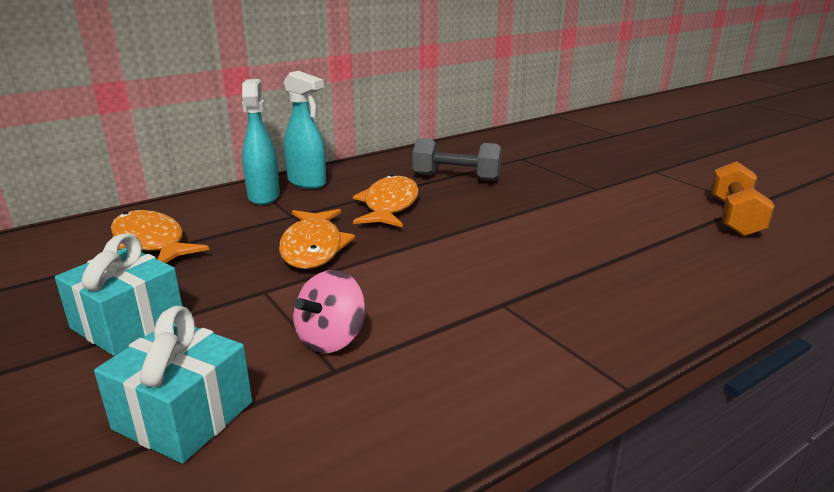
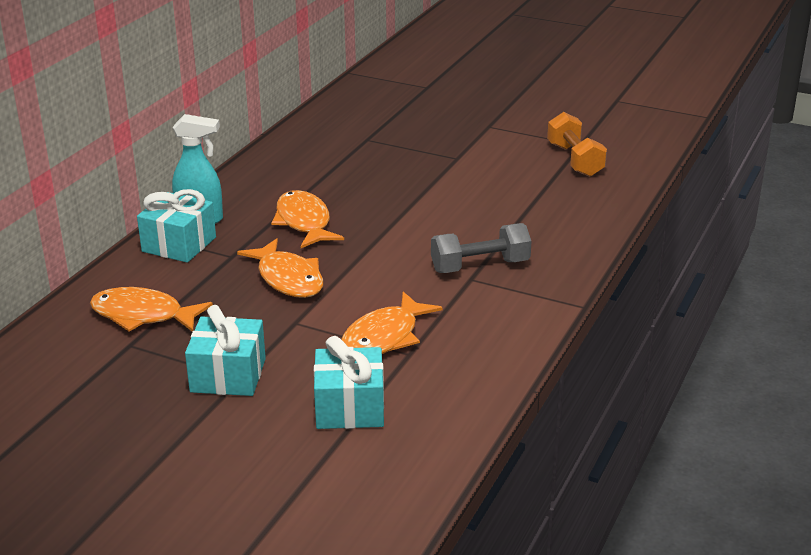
camera: 30 degrees left, 5 degrees up
turquoise spray bottle [242,79,280,205] -> turquoise gift [137,189,216,263]
pink spinning top [293,270,366,353] -> orange fish [341,291,443,354]
grey dumbbell [412,138,502,181] -> grey dumbbell moved to [431,223,531,273]

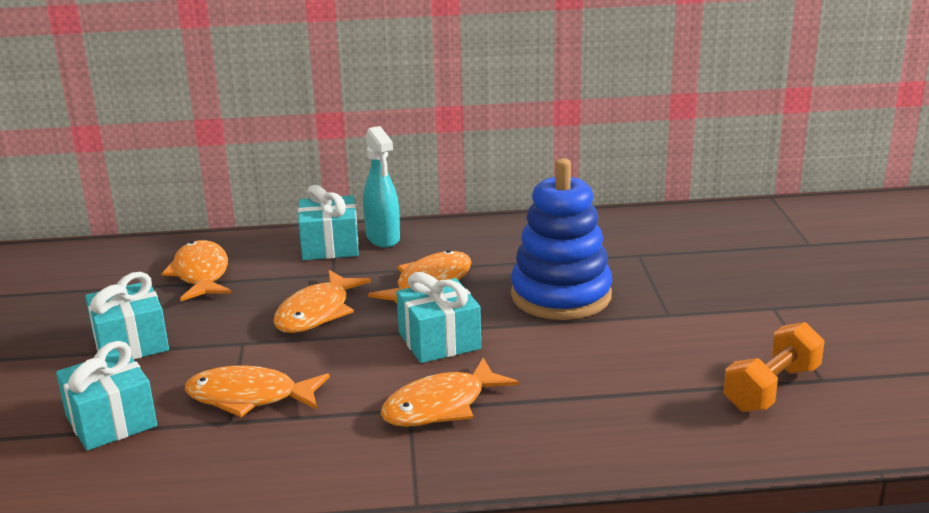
camera: 60 degrees right, 5 degrees down
grey dumbbell [431,223,531,273] -> orange fish [380,358,519,427]
none -> turquoise gift [396,272,481,363]
none -> blue stacking toy [511,158,612,320]

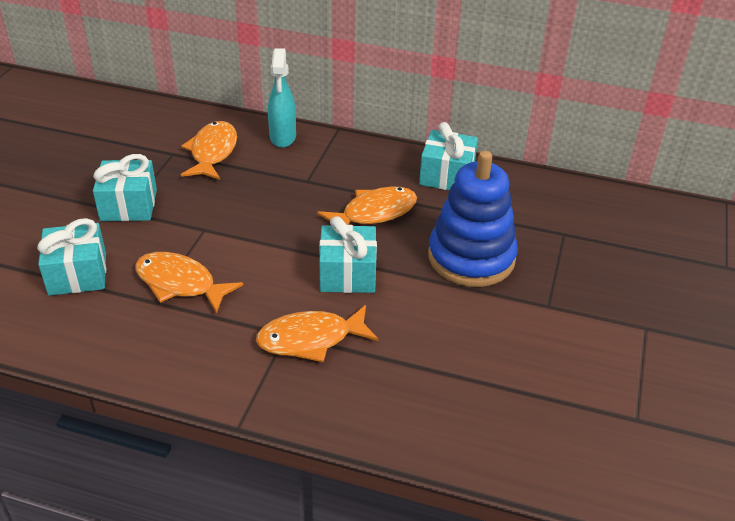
camera: 20 degrees right, 15 degrees up
orange fish [273,270,371,333] -> none
turquoise gift [298,185,359,260] -> turquoise gift moved to [419,122,478,190]
turquoise spray bottle [363,126,400,248] -> turquoise spray bottle moved to [268,48,296,148]
orange dumbbell [724,322,825,412] -> none

